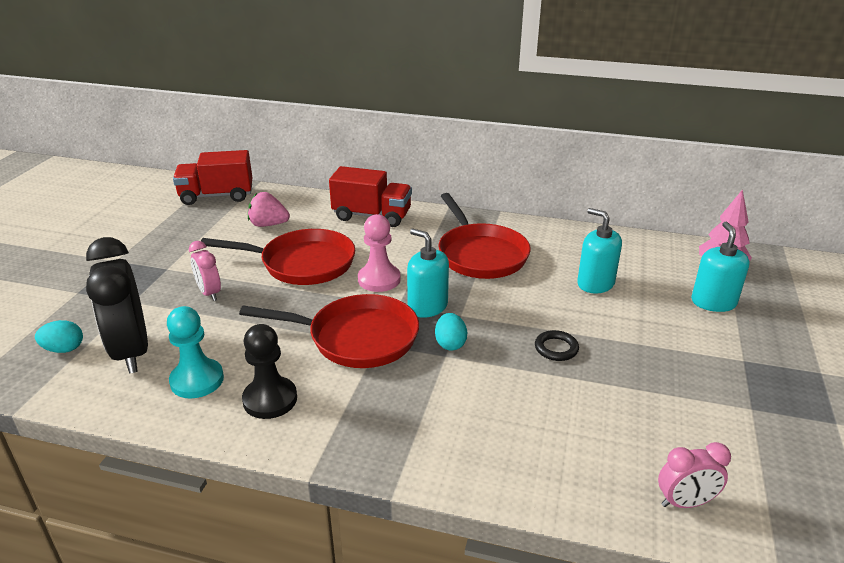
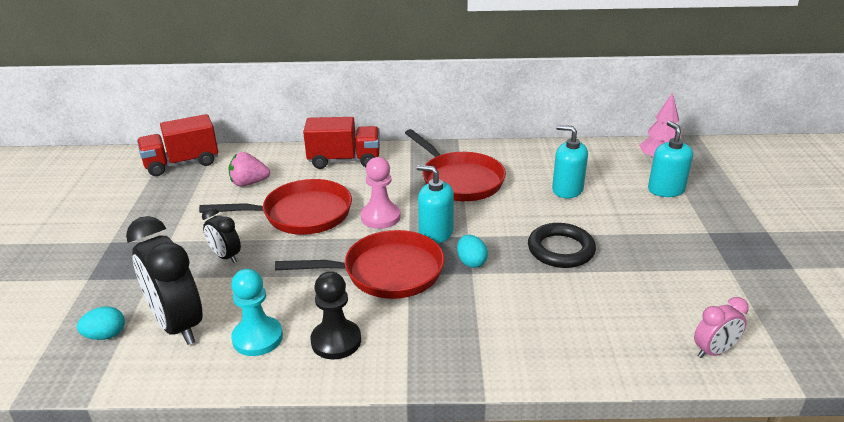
camera: 15 degrees left, 0 degrees up
pink clock [189,241,221,301] -> black clock [202,207,241,263]
black ring [535,330,579,361] -> black ring [528,223,596,268], size x1.75

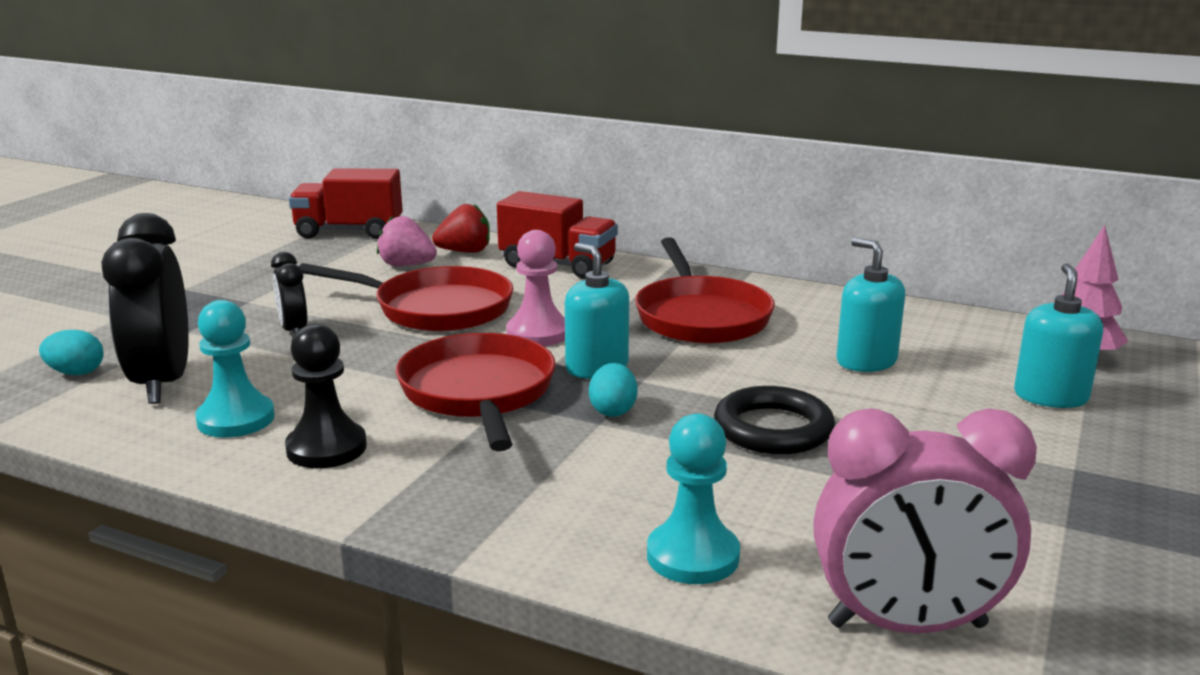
camera: 25 degrees right, 10 degrees down
red pan [275,230,445,299] -> red pan turned 120 degrees counterclockwise [396,333,556,451]
pink clock [694,297,749,358] -> pink clock [813,408,1037,633], size x1.92
none -> red strawberry [432,204,490,253]
none -> turquoise pawn [647,413,740,584]

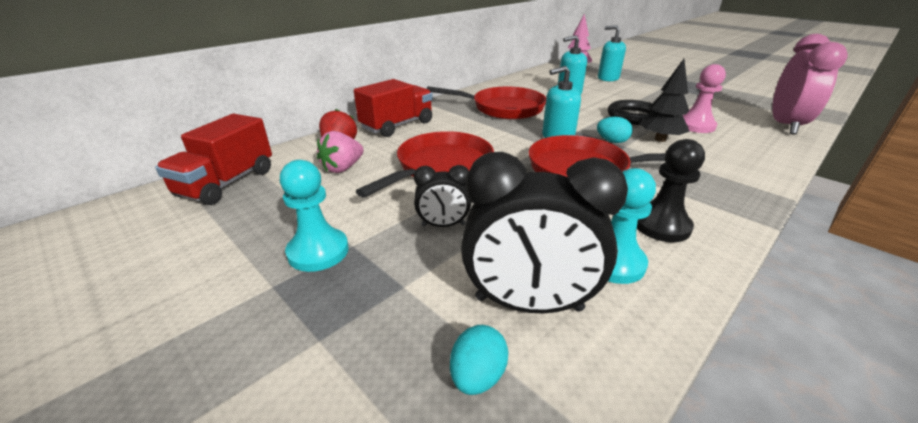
camera: 70 degrees left, 10 degrees up
pink pawn [506,230,565,346] -> pink pawn moved to [683,64,726,133]
turquoise pawn [647,413,740,584] -> turquoise pawn moved to [280,160,349,272]
none -> black tree [640,59,690,142]

